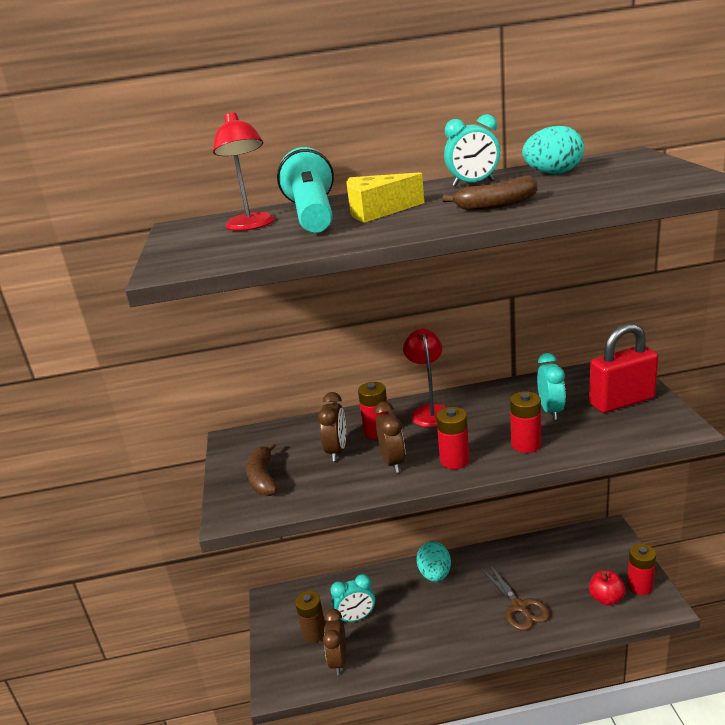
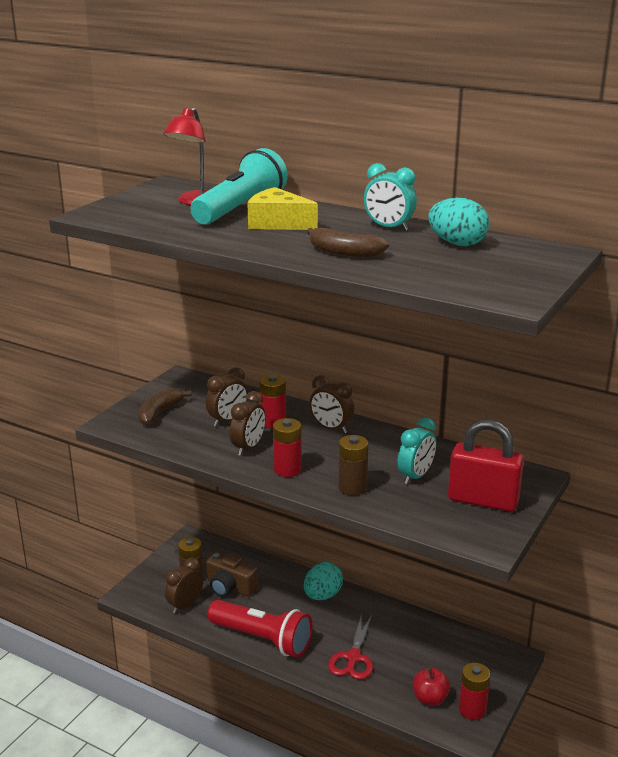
camera: 35 degrees right, 0 degrees up
turquoise clock [330,574,375,622] -> brown camera [206,552,258,597]
red lamp [403,328,447,427] -> brown clock [310,375,354,434]
brown scissors [481,564,550,631] -> red scissors [328,614,373,680]
red battery [510,391,541,453] -> brown battery [338,435,369,496]
none -> red flashlight [208,600,313,658]

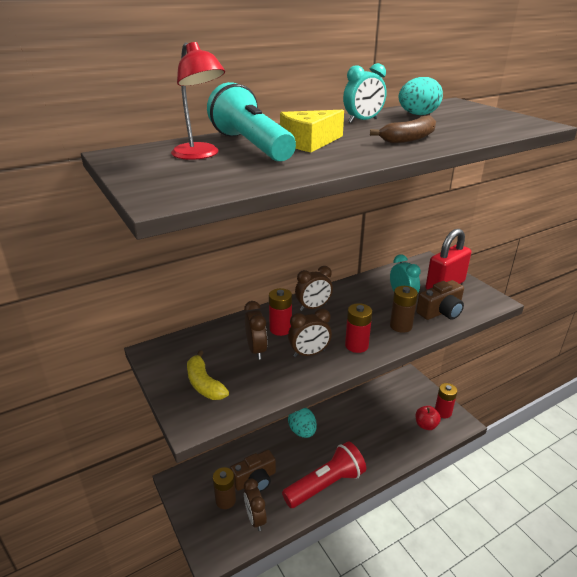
camera: 60 degrees left, 5 degrees up
brown banana [138,388,192,425] -> yellow banana [187,350,229,400]
brown clock [230,391,265,456] -> brown clock turned 105 degrees clockwise [288,308,332,357]
red scissors [328,614,373,680] -> none
none -> brown camera [416,280,464,320]

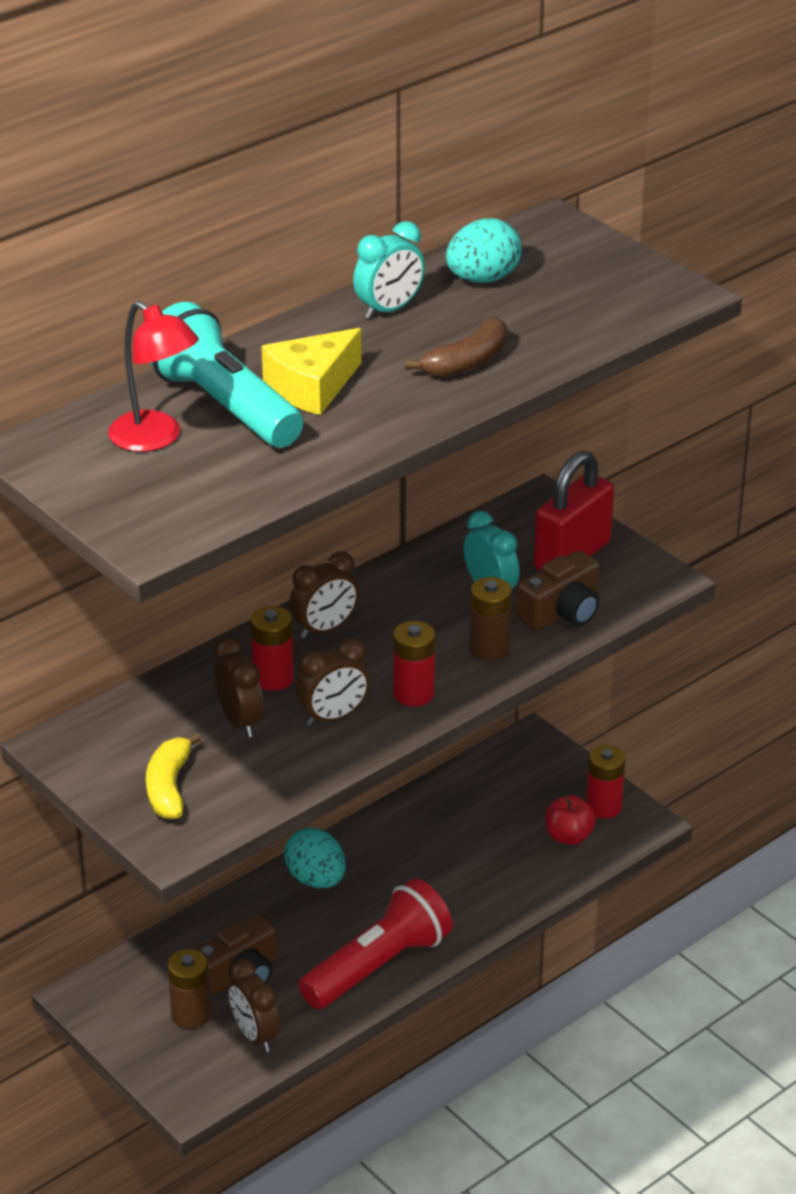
camera: 10 degrees left, 5 degrees up
yellow banana [187,350,229,400] -> yellow banana turned 45 degrees clockwise [146,732,202,820]

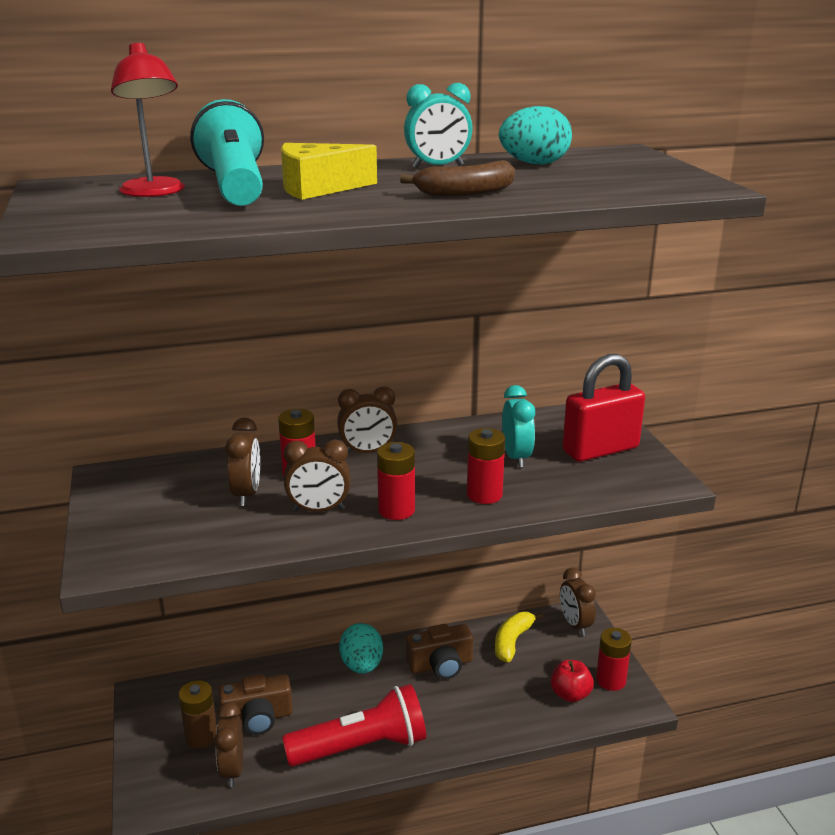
camera: 25 degrees right, 10 degrees down
yellow banana [146,732,202,820] -> yellow banana moved to [495,612,543,662]
brown battery [470,577,512,661] -> red battery [467,428,505,504]
brown camera [516,551,599,631] -> brown camera moved to [406,624,473,679]
none -> brown clock [560,568,596,636]

